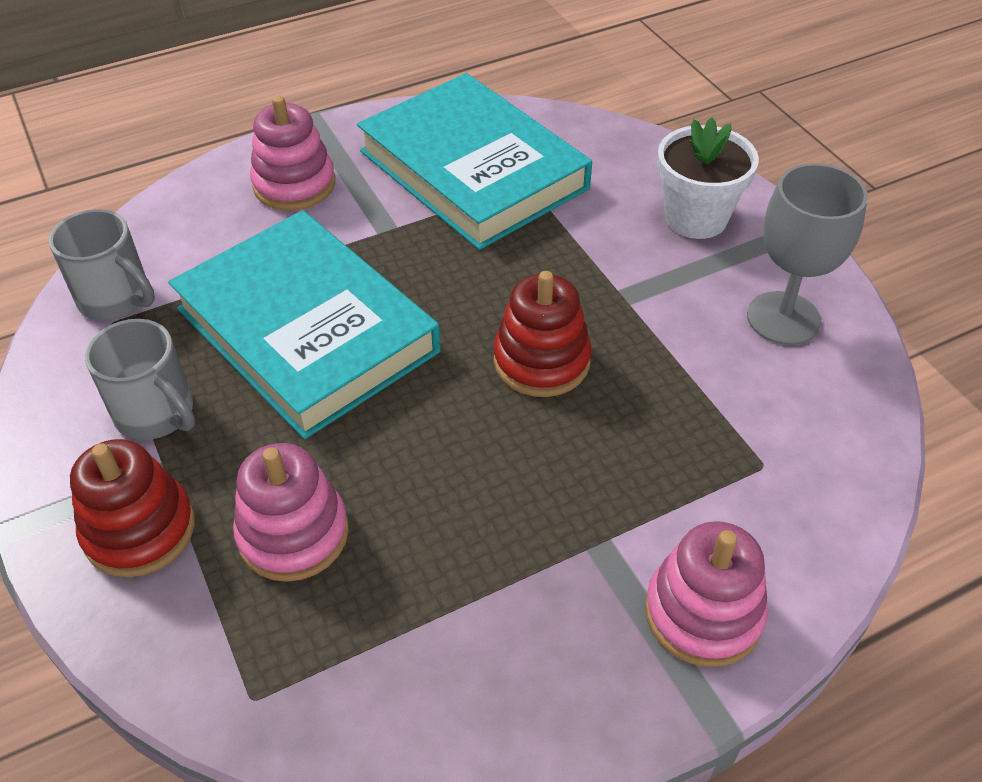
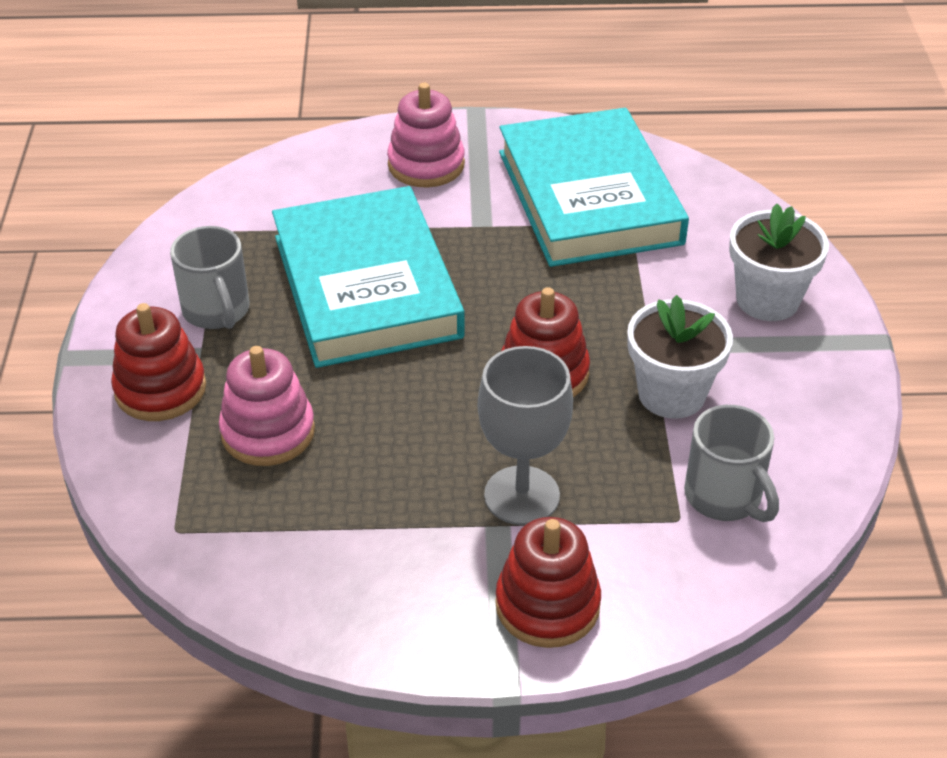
camera: 25 degrees right, 5 degrees down
grey mug [49,209,155,321] -> grey mug moved to [684,405,779,522]
pink stacking toy [645,521,768,667] -> red stacking toy [495,517,601,648]
grey goblet [747,163,868,345] -> grey goblet moved to [478,346,573,525]
none -> white flower pot [627,295,733,419]

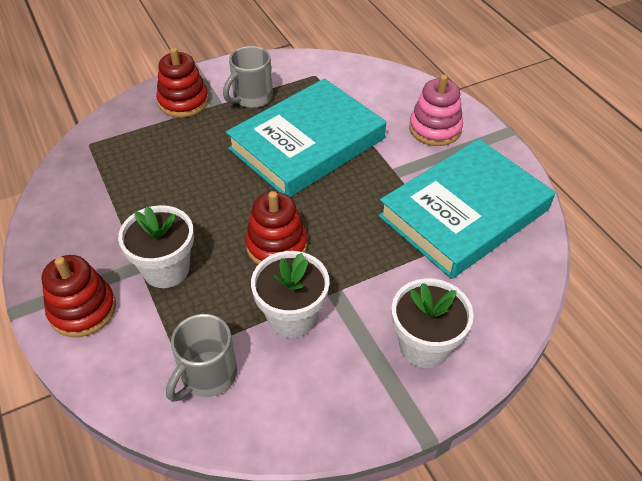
camera: 65 degrees right, 5 degrees up
pink stacking toy [219,346,315,466] -> none
grey goblet [478,346,573,525] -> white flower pot [118,205,194,288]

